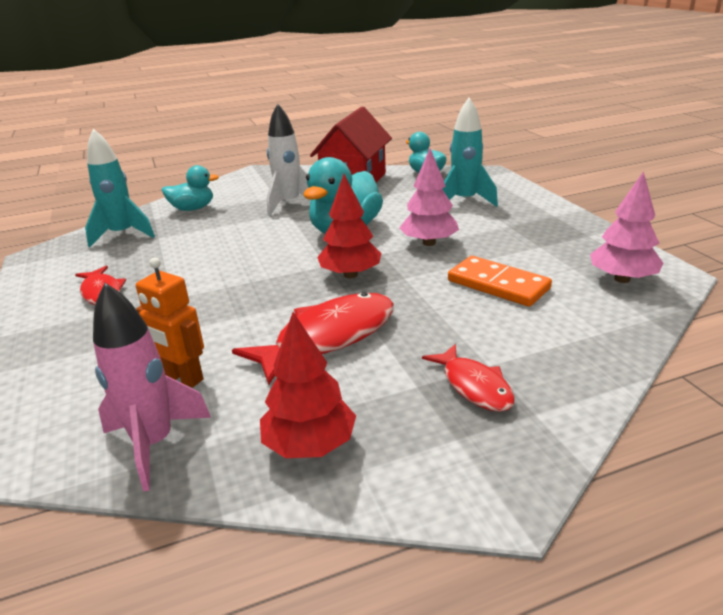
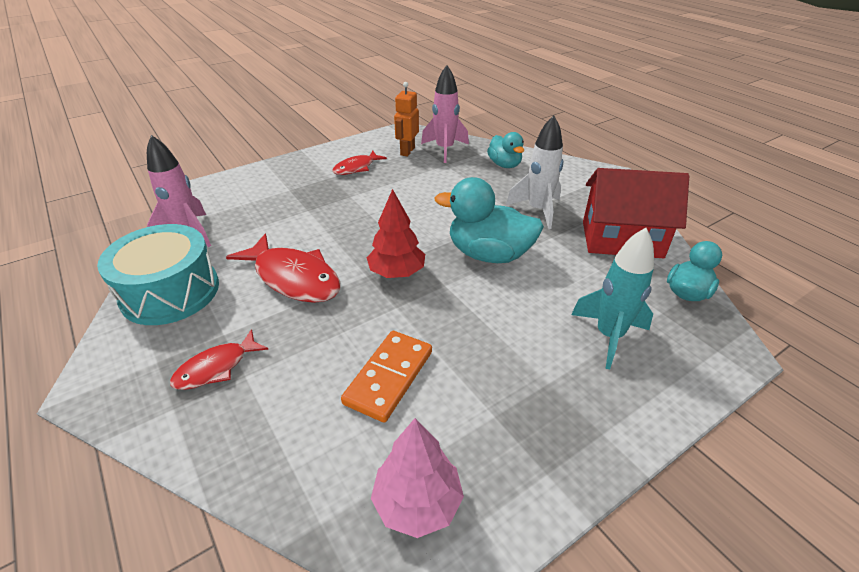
camera: 75 degrees right, 10 degrees up
turquoise rocket [85,129,155,248] -> pink rocket [421,65,469,163]
orange robot [136,258,204,388] -> orange robot moved to [394,82,419,157]
red tree [260,312,356,458] -> turquoise drum [97,224,219,325]
pink tree [399,148,459,246] -> none

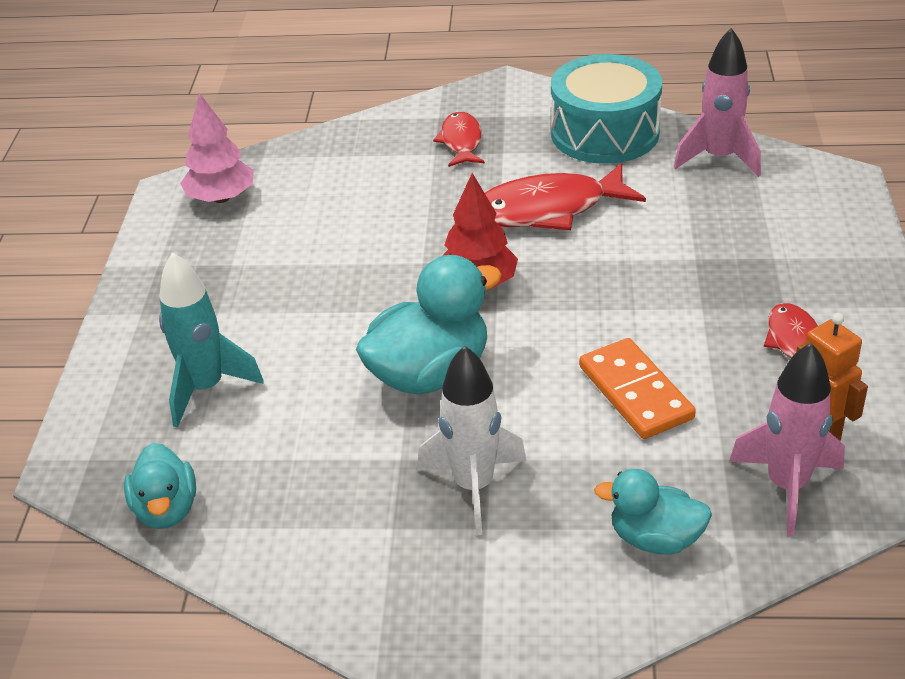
camera: 130 degrees right, 0 degrees up
orange domino [341,331,432,422] -> orange domino moved to [579,338,696,439]
red house [583,168,689,258] -> none

